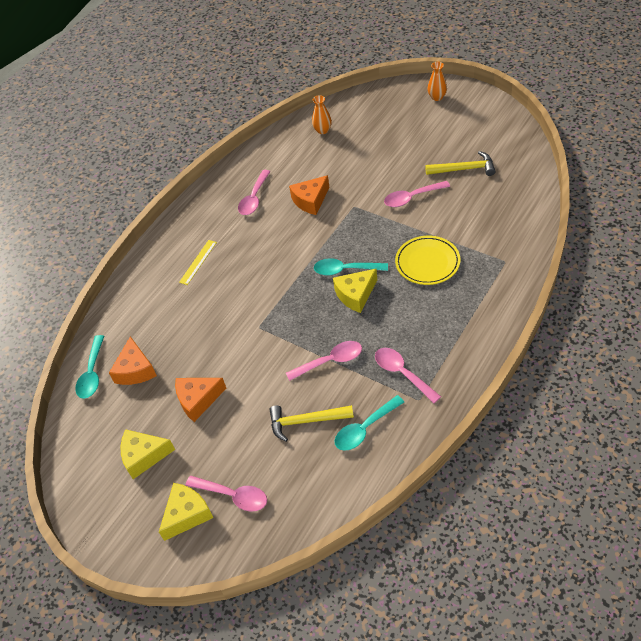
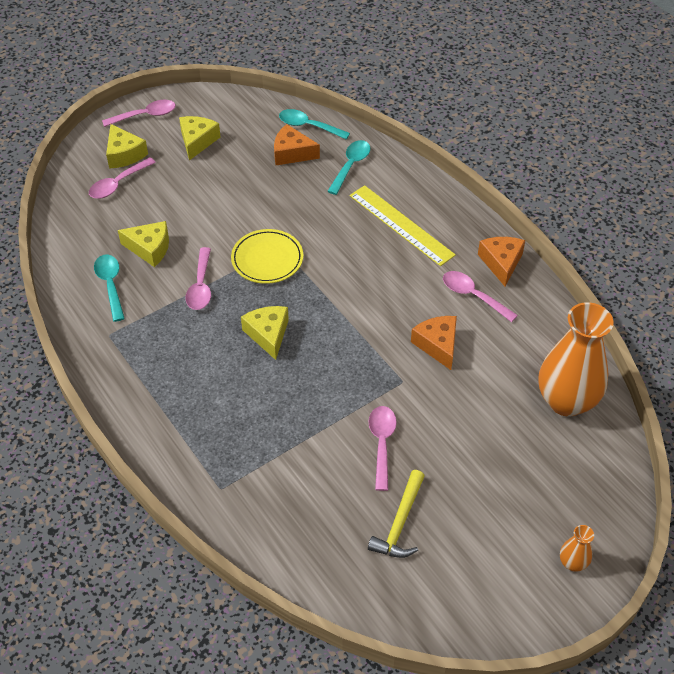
camera: 105 degrees right, 0 degrees up
orange cheese [175,378,226,422] -> orange cheese moved to [478,237,525,286]
yellow ruler [179,240,217,285] -> yellow ruler [350,185,456,266], size x1.92
yellow hammer [270,405,354,442] -> yellow cheese [118,221,169,267]
orange vase [312,95,332,134] -> orange vase [539,302,613,417], size x2.33
turquoise spoon [314,258,388,276] -> turquoise spoon moved to [327,140,370,195]
pink spoon [375,348,441,403] -> pink spoon moved to [102,100,176,127]
yellow plate [395,236,460,285] -> yellow plate moved to [231,229,303,284]

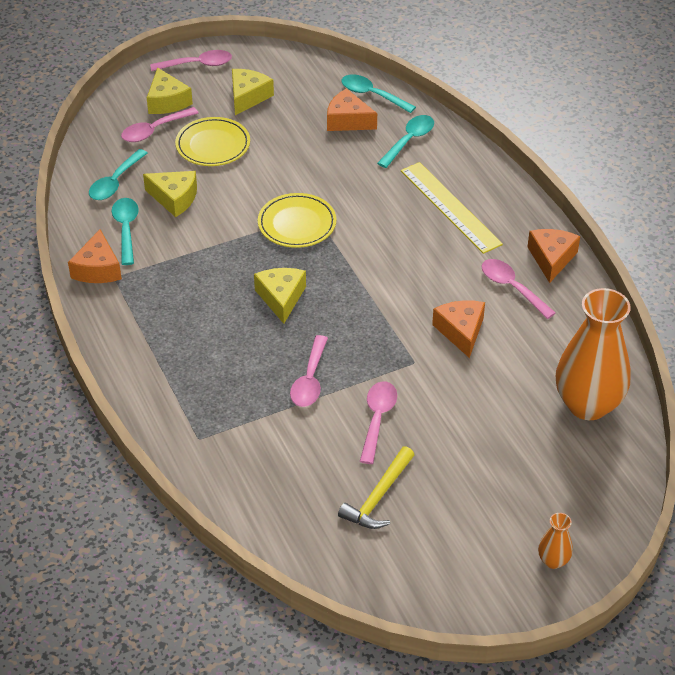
camera: 10 degrees right, 5 degrees down
pink spoon [186,247,211,310] -> pink spoon moved to [290,335,328,407]
none -> orange cheese [68,229,122,283]
none -> turquoise spoon [89,149,148,200]
none -> yellow plate [175,117,250,166]

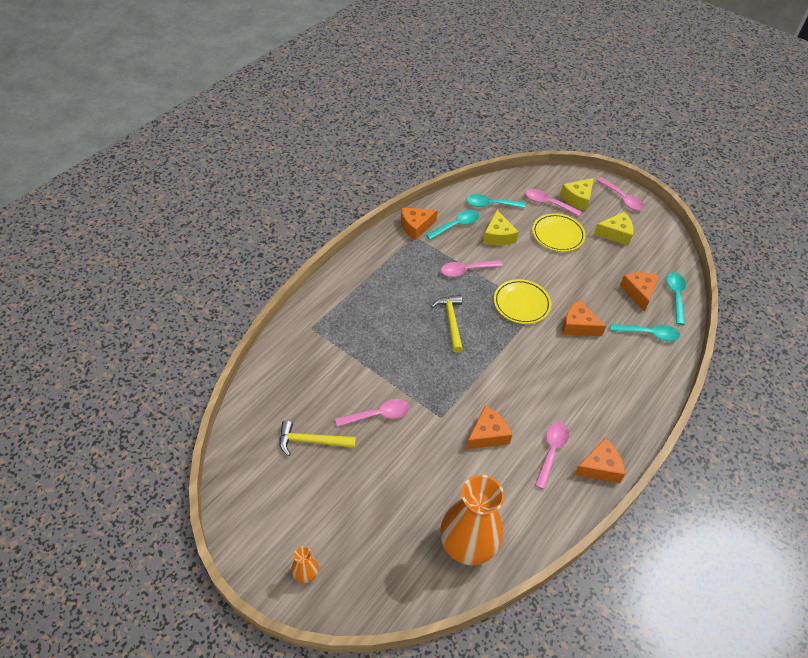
camera: 60 degrees right, 5 degrees up
yellow cheese [254,268,306,324] -> yellow hammer [431,295,463,353]
pink spoon [290,335,328,407] -> pink spoon moved to [441,260,503,277]
yellow ruler [401,162,503,254] -> none
none -> orange cheese [562,300,606,336]

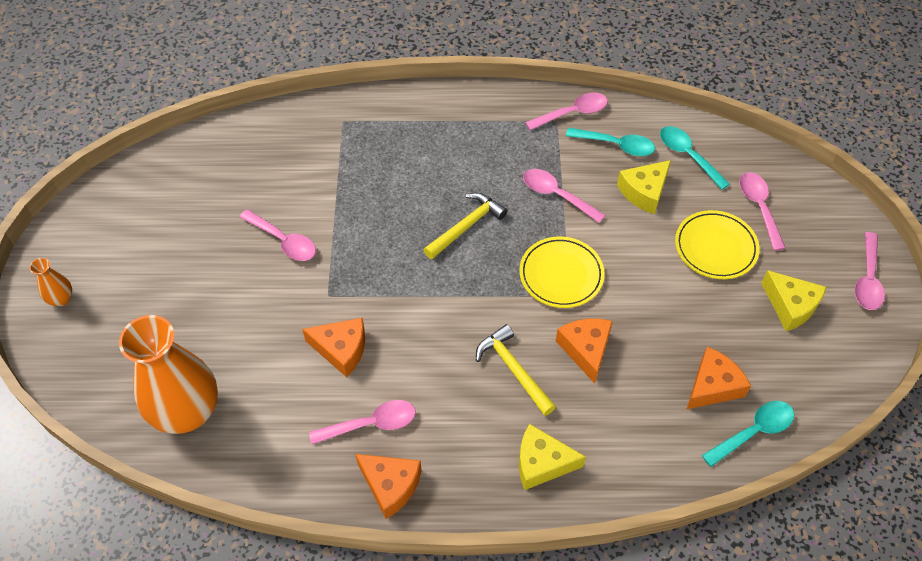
camera: 55 degrees right, 5 degrees up
yellow hammer [279,421,356,456] -> yellow hammer moved to [476,324,556,416]
orange cheese [401,208,438,240] -> pink spoon [525,93,608,130]
yellow cheese [560,178,594,211] -> yellow cheese moved to [519,424,586,490]
turquoise spoon [610,324,680,341] -> none

